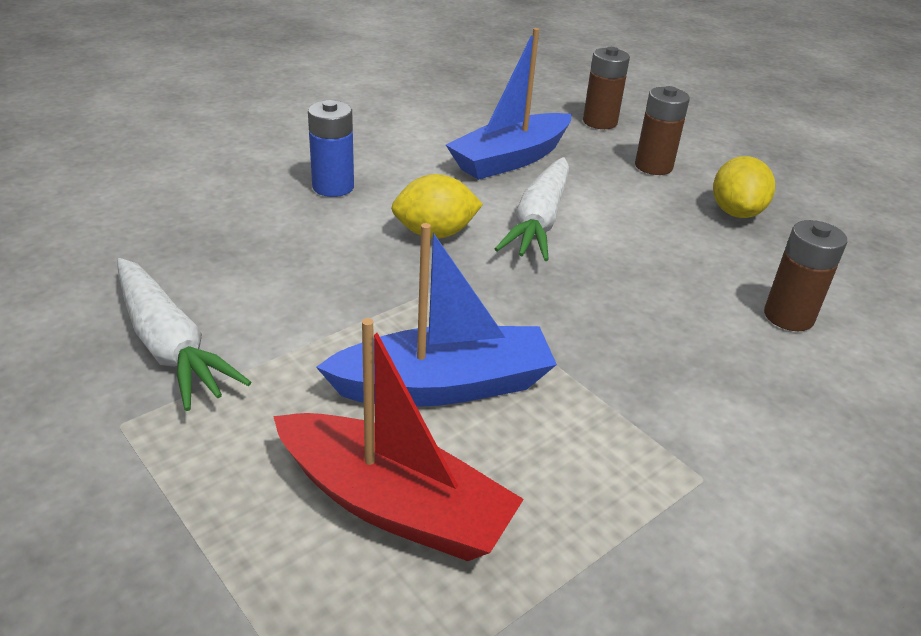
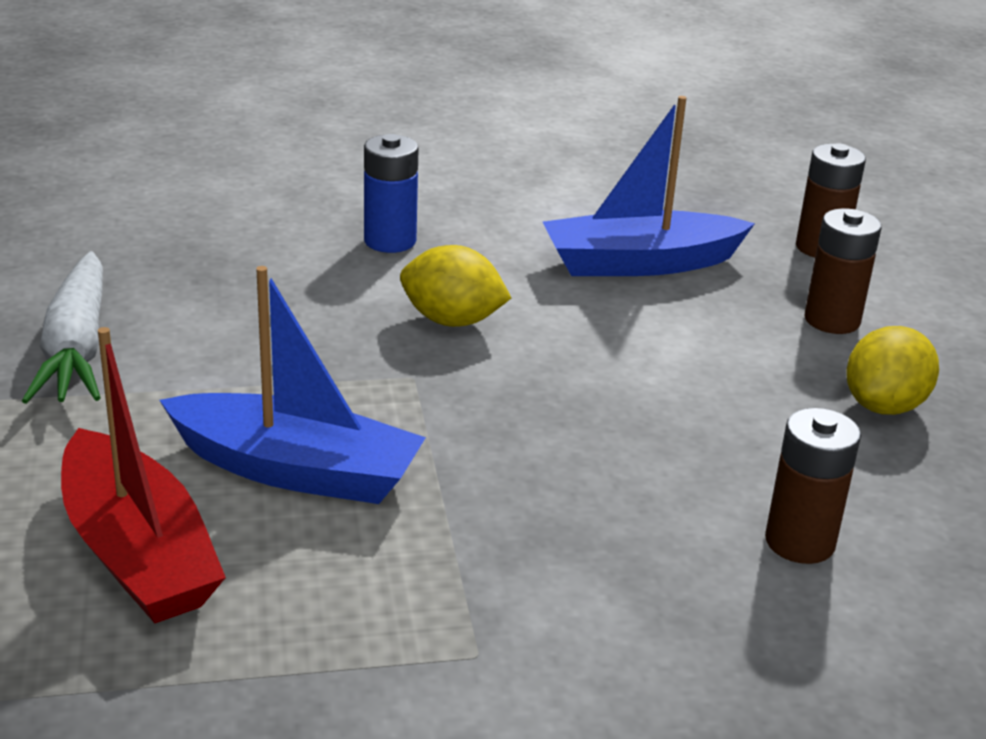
camera: 30 degrees right, 5 degrees down
white carrot [495,157,569,261] -> none

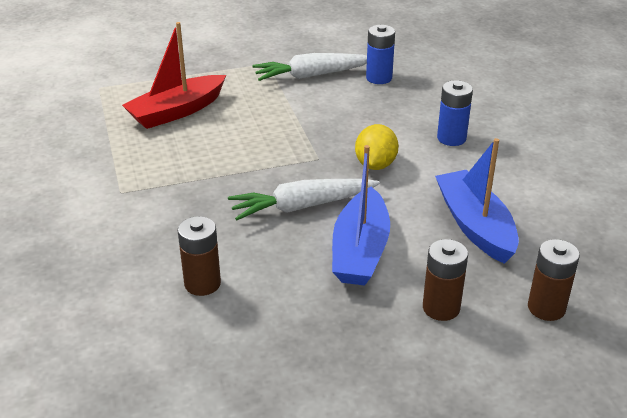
camera: 85 degrees right, 5 degrees up
blue boat [159,266,426,504] -> blue boat moved to [332,145,390,286]
yellow lemon [846,326,939,415] -> none
none -> white carrot [228,179,380,220]
none -> blue battery [366,25,395,84]

